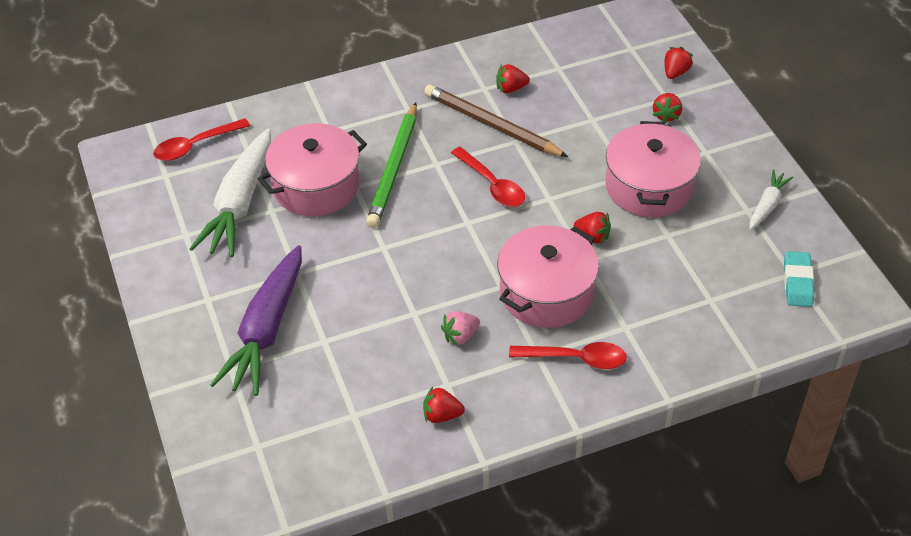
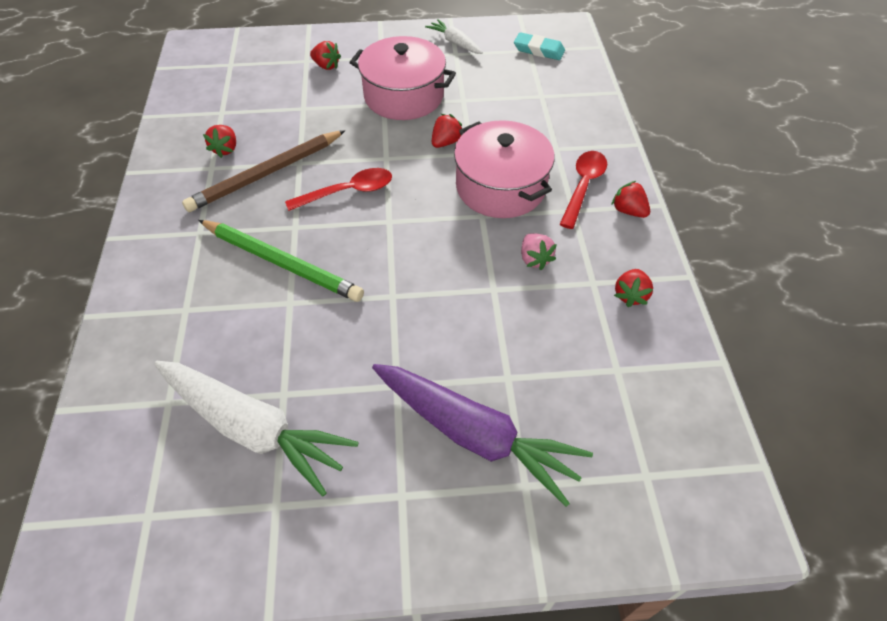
camera: 75 degrees left, 5 degrees up
red spoon [153,118,250,161] -> none
pink pot [258,123,367,216] -> none
red strawberry [665,47,693,79] -> red strawberry moved to [612,181,650,218]

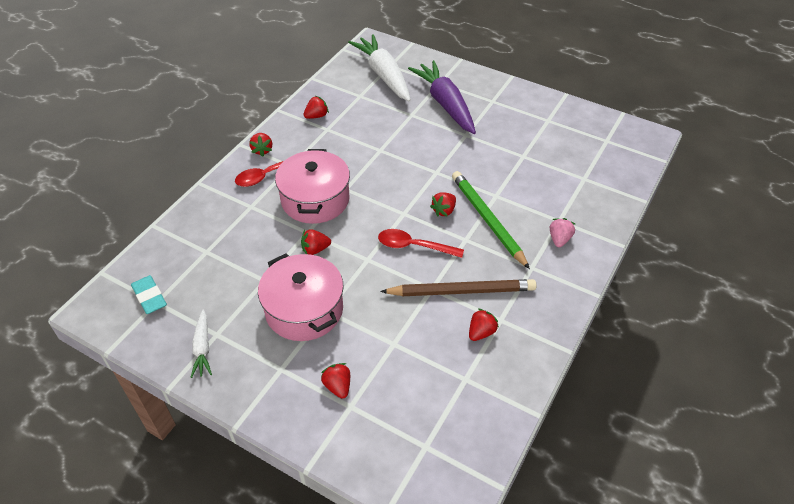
camera: 145 degrees left, 5 degrees down
white carrot [154,361,359,497] -> white carrot moved to [348,34,411,102]
pink strawberry [521,233,557,270] -> pink strawberry moved to [550,218,575,247]
none -> red strawberry [430,192,456,217]

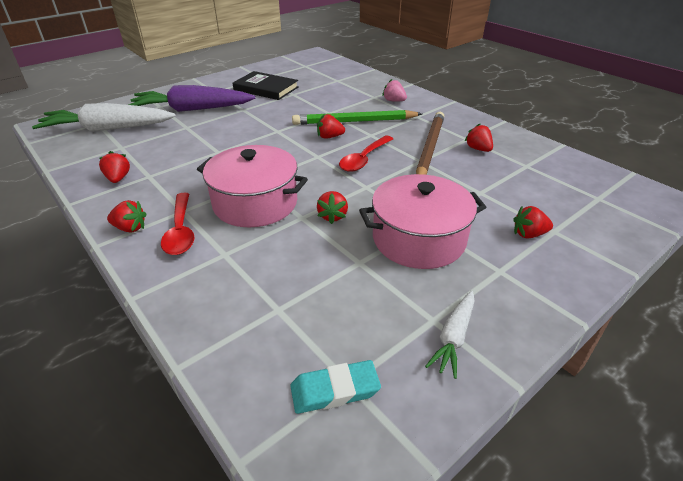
camera: 70 degrees left, 10 degrees down
white carrot [190,309,212,378] -> white carrot turned 105 degrees clockwise [425,291,475,379]
red strawberry [430,192,456,217] -> red strawberry turned 120 degrees clockwise [317,114,345,139]
none -> black book [233,71,298,100]

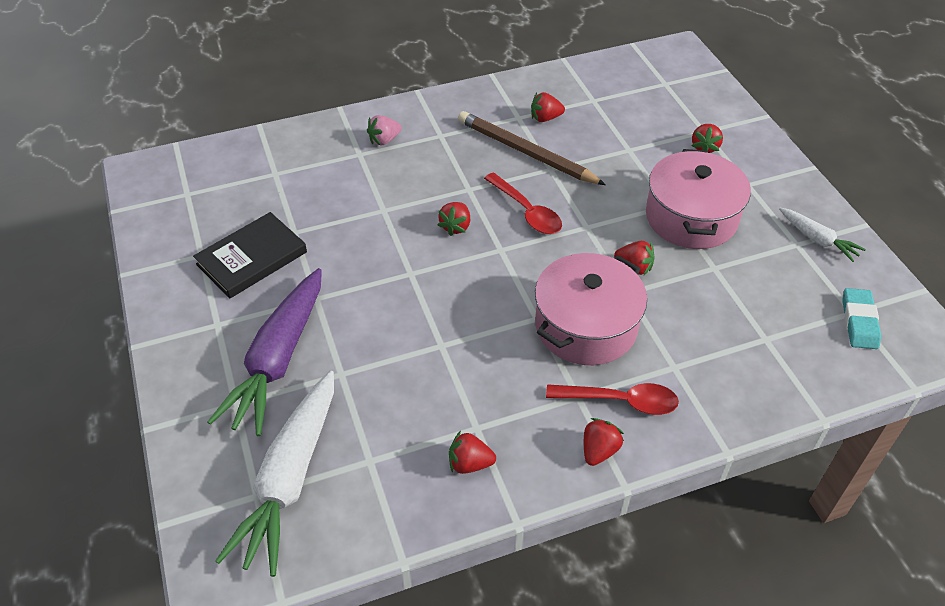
camera: 70 degrees left, 10 degrees up
green pencil [292,110,422,125] -> none

